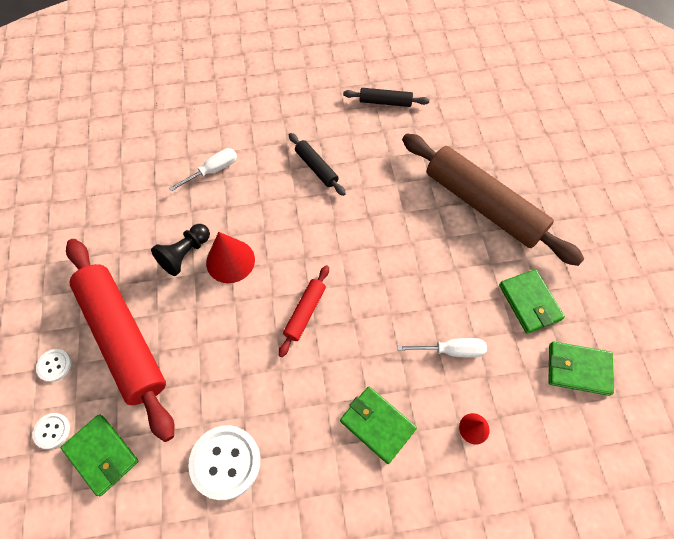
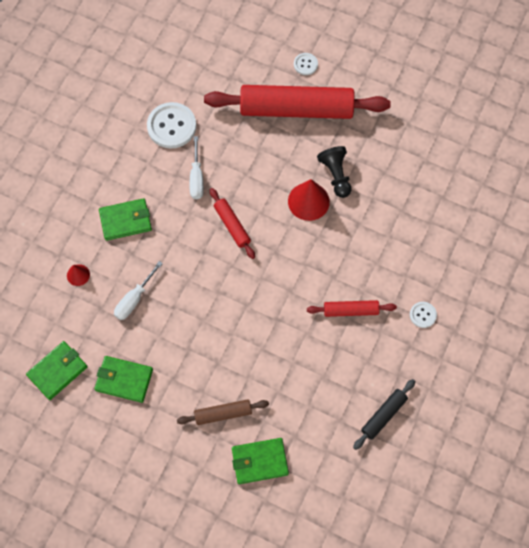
camera: 125 degrees right, 5 degrees up
white button [33,413,70,449] -> white button moved to [410,302,437,328]
green wallet [61,414,138,496] -> green wallet moved to [232,438,289,484]
white screwdriver [169,148,237,192] -> white screwdriver moved to [190,136,204,199]
black rolling pin [289,133,346,196] -> red rolling pin [307,300,397,317]
brown rolling pin [402,134,584,266] -> brown rolling pin [177,399,269,425], size x0.45

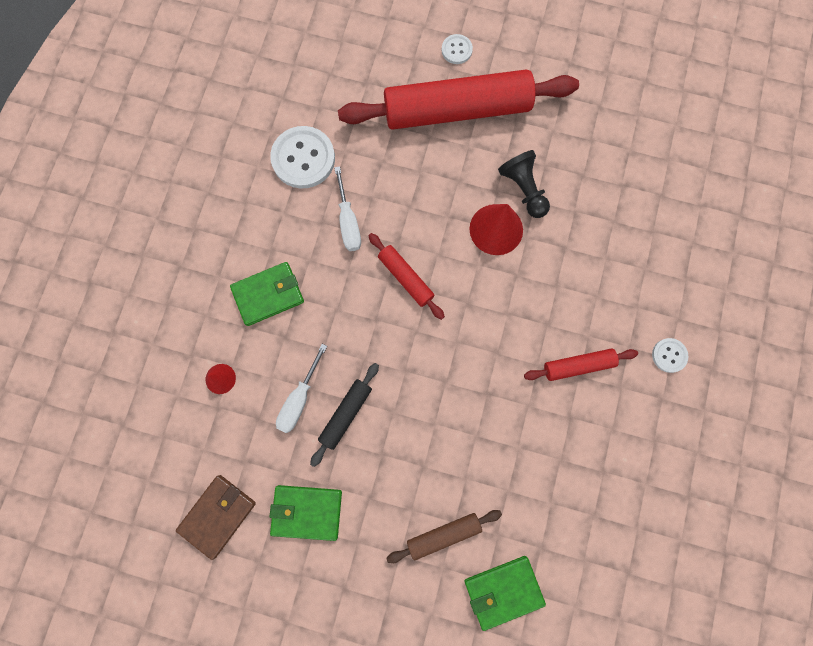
camera: 10 degrees left, 10 degrees up
green wallet [26,341,88,400] -> brown wallet [176,475,256,560]
black rolling pin [353,379,415,450] -> black rolling pin moved to [310,363,379,467]

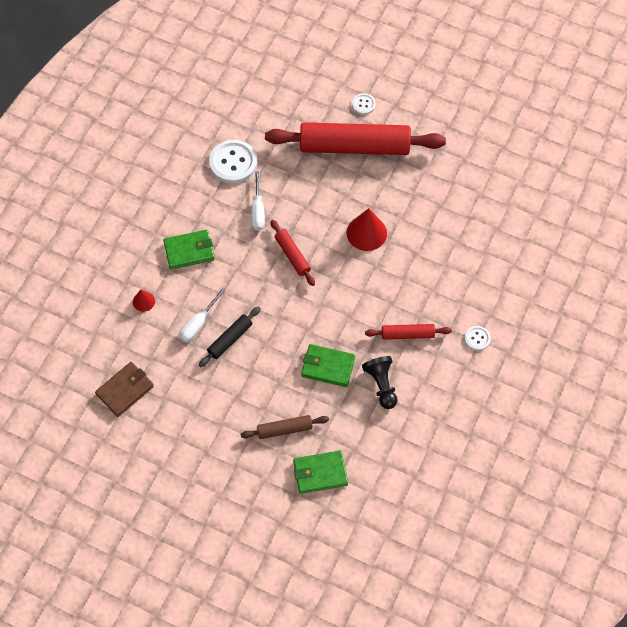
camera: 10 degrees right, 15 degrees down
green wallet [269,485,342,541] -> green wallet moved to [301,344,355,387]
black pawn [498,150,550,218] -> black pawn moved to [362,356,397,409]

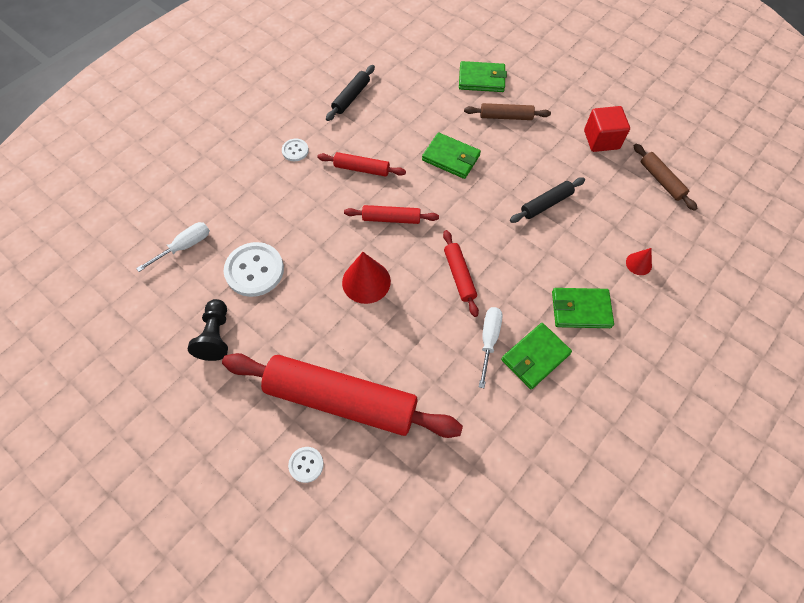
camera: 165 degrees left, 0 degrees up
brown wallet [95,362,154,417] -> brown rolling pin [634,144,697,211]
white screwdriver [179,288,226,343] -> white screwdriver moved to [136,222,210,272]
white button [209,140,257,183] -> white button moved to [224,242,284,297]
black pawn [362,356,397,409] -> black pawn moved to [188,299,228,361]
none -> black rolling pin [326,65,375,121]
none -> red rolling pin [344,205,439,224]
none -> green wallet [501,323,572,389]
none -> red cube [584,106,630,152]

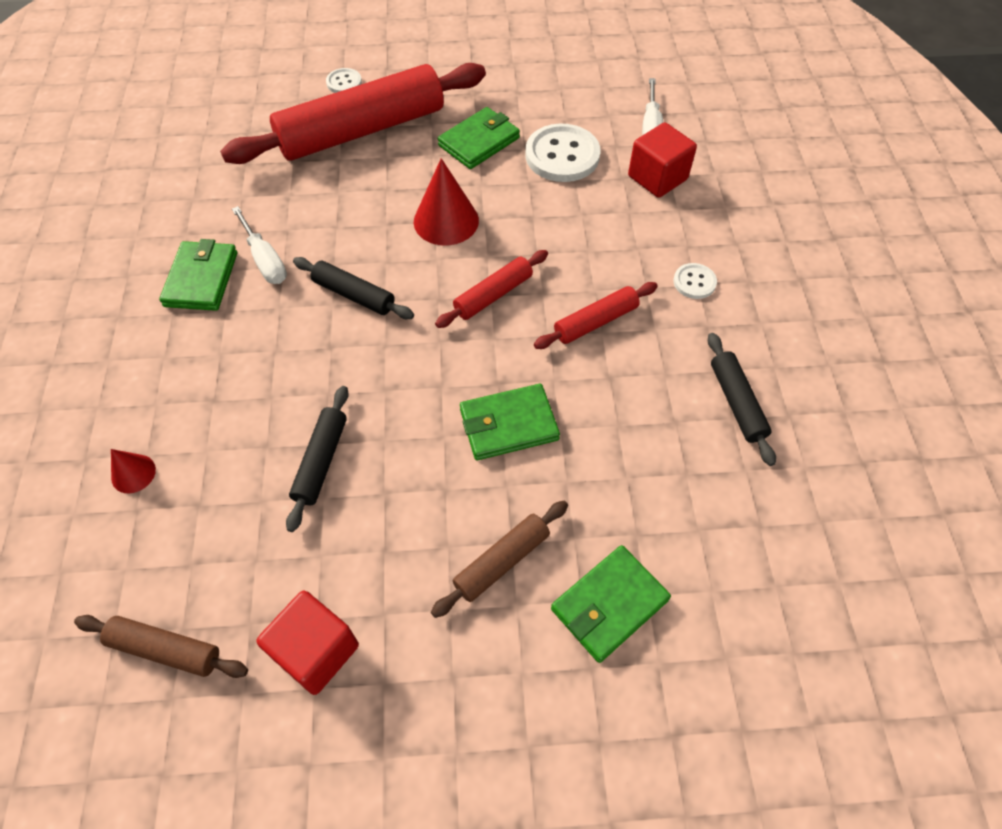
camera: 135 degrees right, 5 degrees down
black pawn [188,299,228,361] -> none
red rolling pin [443,230,479,317] -> black rolling pin [293,257,414,319]
green wallet [552,288,614,328] -> green wallet moved to [438,107,520,169]
none -> red cube [628,122,697,198]

